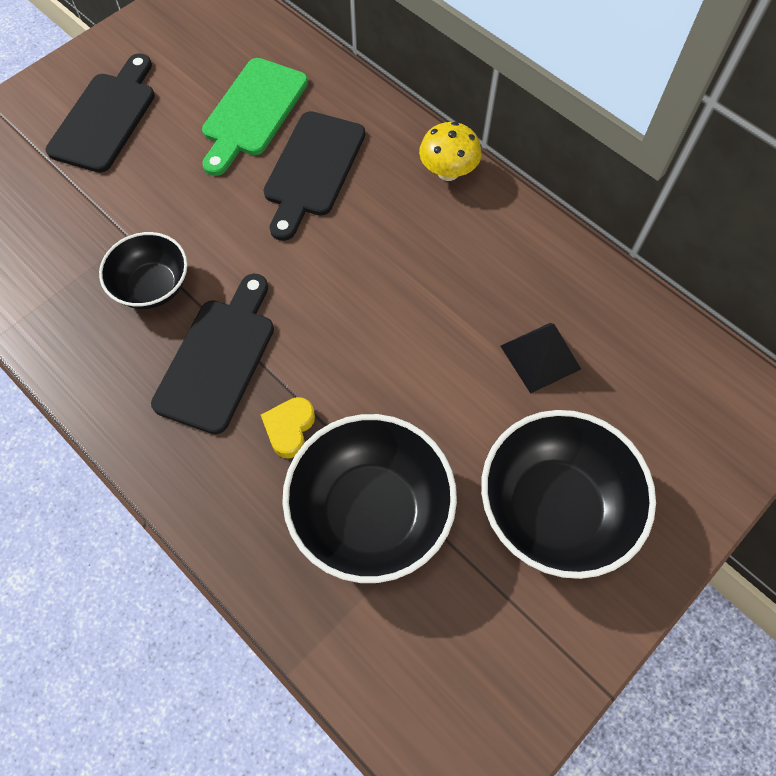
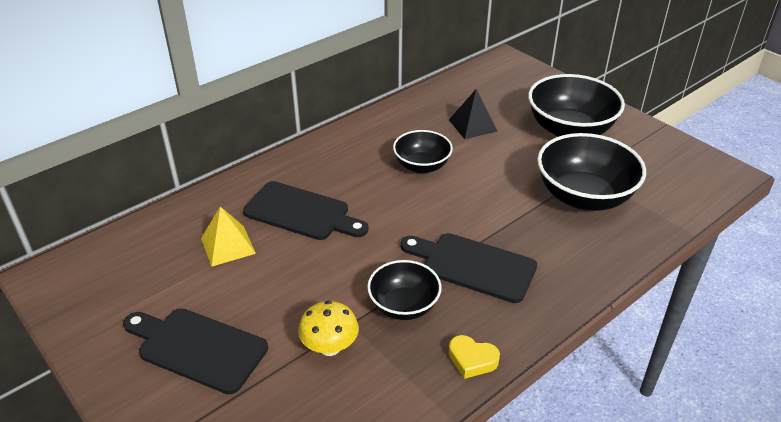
camera: 85 degrees left, 25 degrees down
green cutting board [202,58,308,176] -> yellow pyramid [201,206,256,267]
yellow heart [261,397,315,459] -> yellow heart moved to [449,335,500,379]
yellow mushroom [419,122,482,181] -> yellow mushroom moved to [298,301,359,356]
none -> black bowl [393,130,453,173]

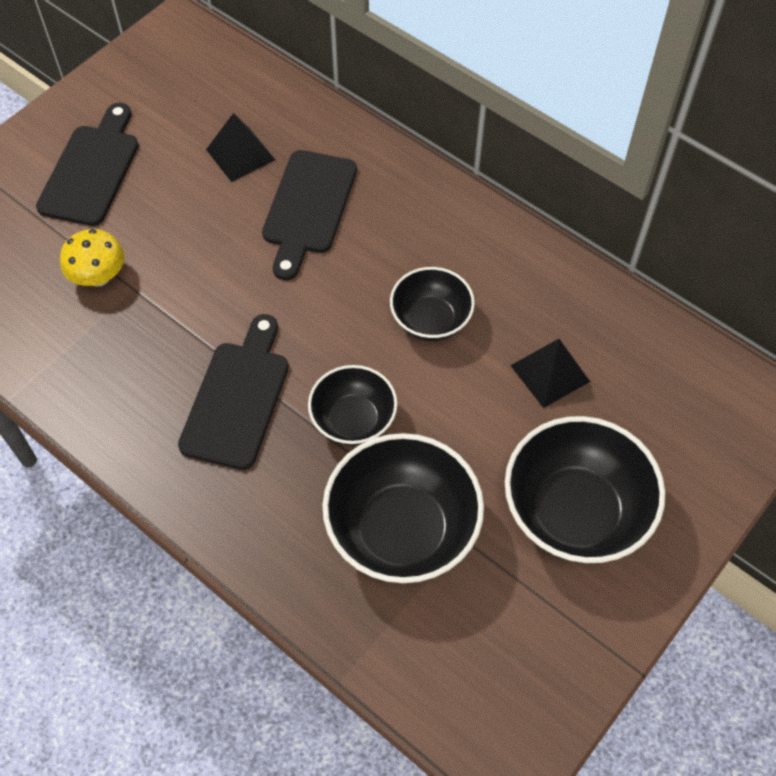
camera: 80 degrees right, 20 degrees up
yellow pyramid [201,206,256,267] -> black pyramid [206,113,275,182]
black bowl [367,260,442,320] -> black bowl moved to [308,365,398,446]
yellow heart [449,335,500,379] -> none

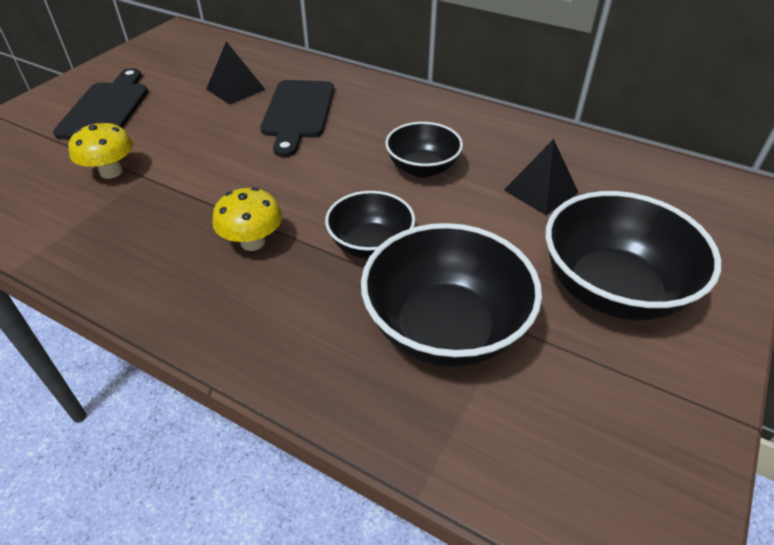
camera: 10 degrees left, 15 degrees down
black cutting board [178,314,289,470] -> yellow mushroom [212,187,282,251]

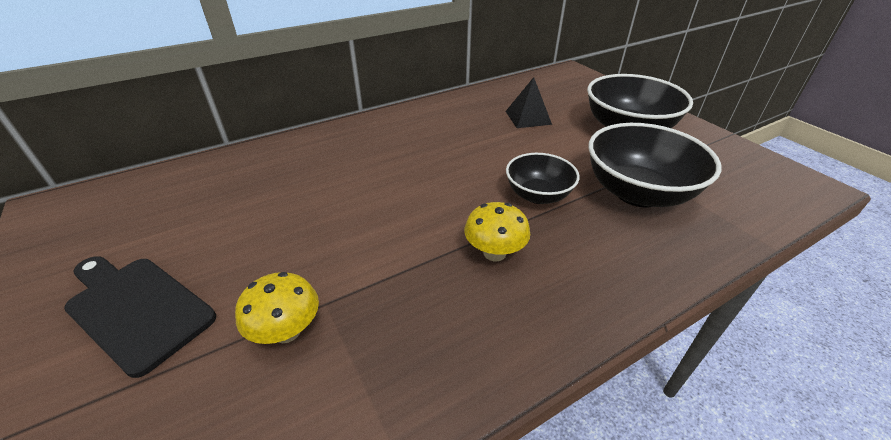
camera: 60 degrees left, 5 degrees down
black pyramid [206,41,266,105] -> none
black cutting board [260,80,334,157] -> none
black bowl [385,122,463,177] -> none

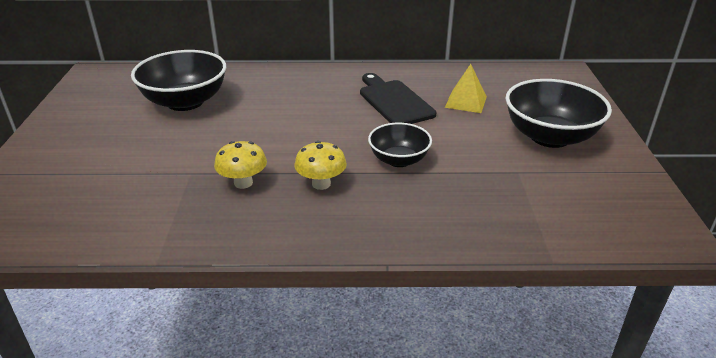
camera: 30 degrees right, 5 degrees down
black cutting board [64,257,216,378] -> black cutting board moved to [360,73,436,124]
yellow mushroom [235,272,319,344] -> yellow mushroom moved to [214,141,267,189]
black pyramid [505,77,552,128] -> yellow pyramid [445,64,487,113]
black bowl [589,123,721,207] -> black bowl moved to [131,50,226,111]

